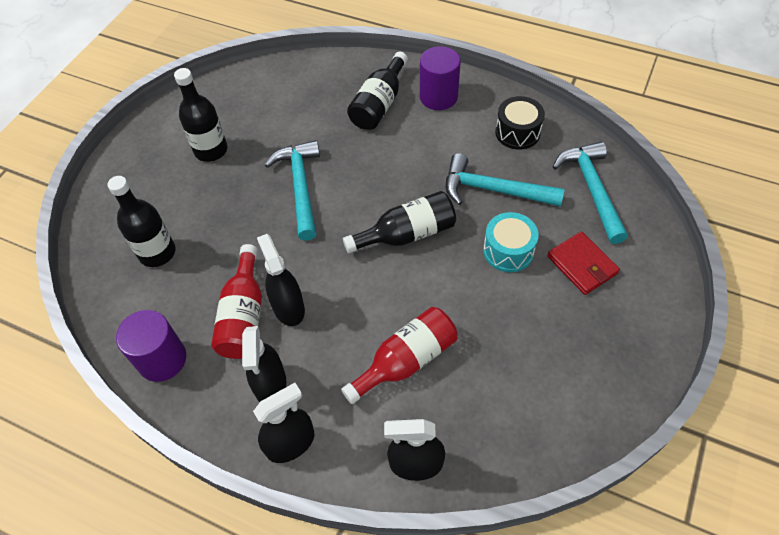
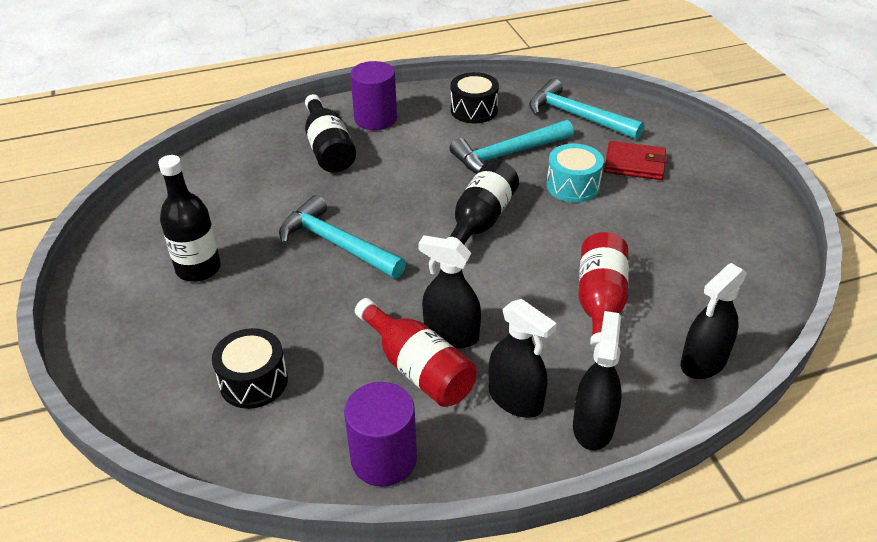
camera: 45 degrees left, 15 degrees down
black bottle [107,176,176,267] -> black drum [212,328,288,409]

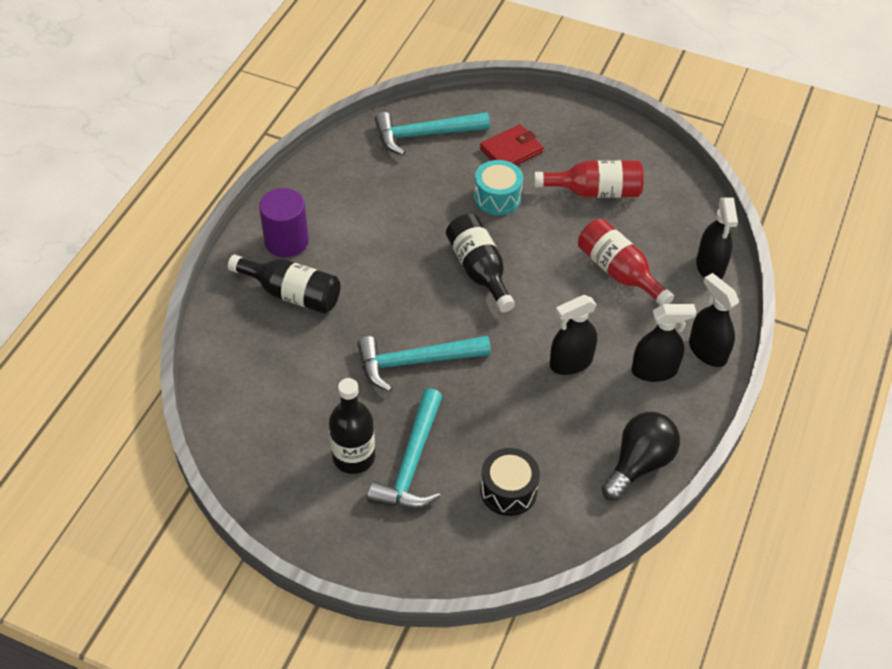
camera: 50 degrees left, 10 degrees up
purple cylinder [344,382,417,487] -> black light bulb [602,412,680,501]
red bottle [355,298,476,407] -> red bottle moved to [534,160,644,198]
turquoise hammer [450,120,574,174] -> turquoise hammer moved to [367,388,442,509]
black drum [451,72,499,123] -> none

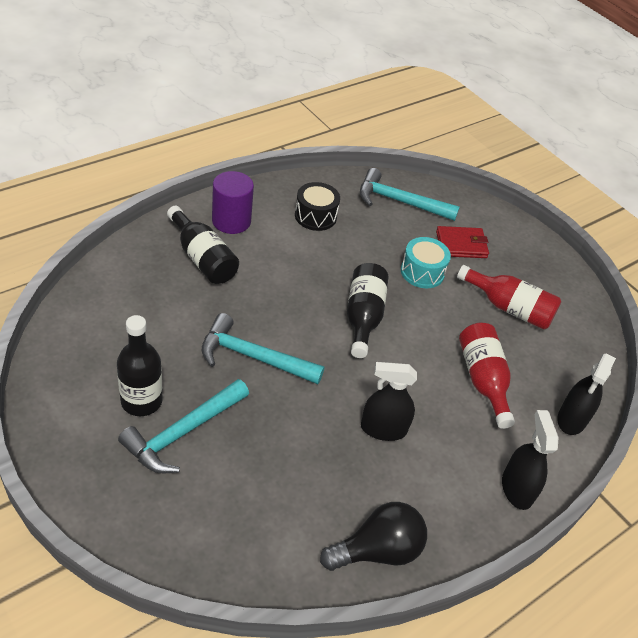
camera: 25 degrees right, 5 degrees down
black drum [480,448,540,516] -> black drum moved to [295,182,340,231]
black spray bottle [632,304,696,382] -> none

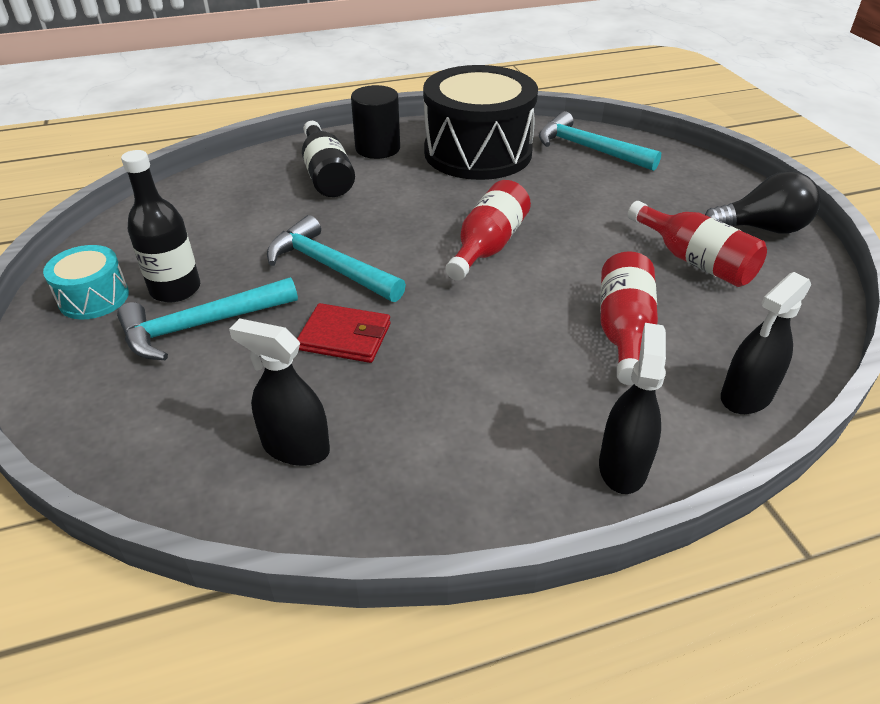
camera: 25 degrees right, 5 degrees down
purple cylinder [212,171,254,234] -> black cylinder [351,85,400,159]
black drum [295,182,340,231] -> black drum [423,65,538,180], size x2.13
black light bulb [320,502,427,571] -> black light bulb moved to [705,171,820,233]
black bottle [347,263,389,358] -> red bottle [445,180,531,281]
black spray bottle [361,362,417,441] -> black spray bottle moved to [229,318,330,466]
turquoise drum [401,237,451,288] -> turquoise drum moved to [43,245,129,320]
red wallet [436,226,489,258] -> red wallet moved to [297,303,391,363]

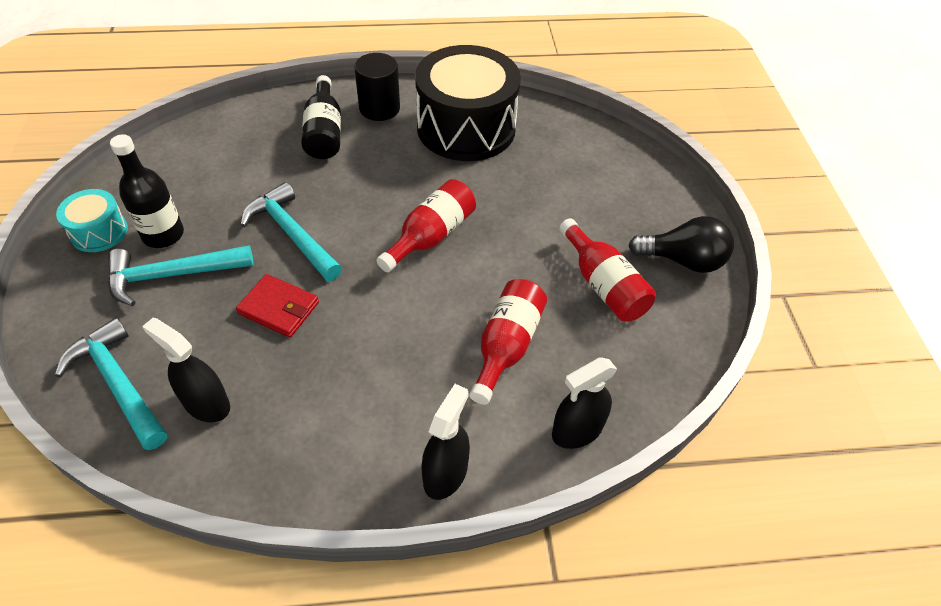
camera: 10 degrees right, 10 degrees up
turquoise hammer [539,111,661,171] -> turquoise hammer moved to [55,317,167,450]

